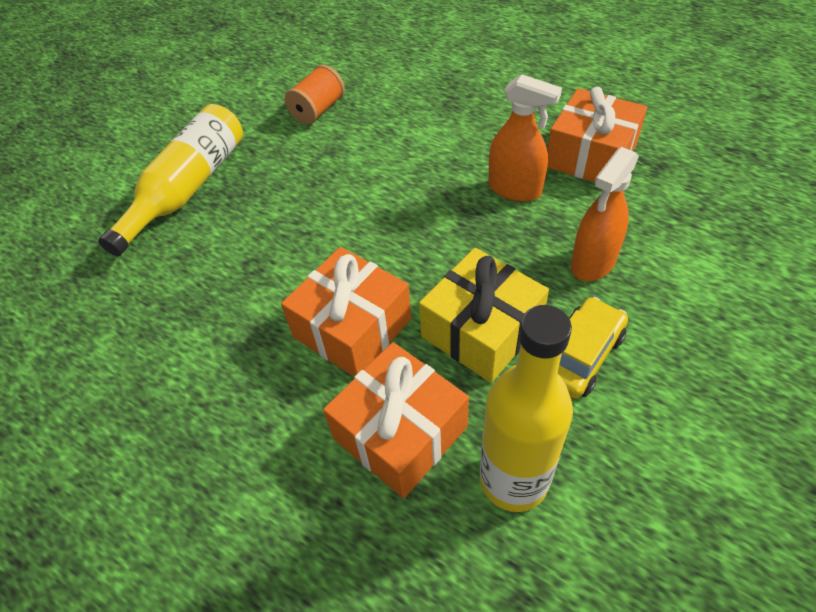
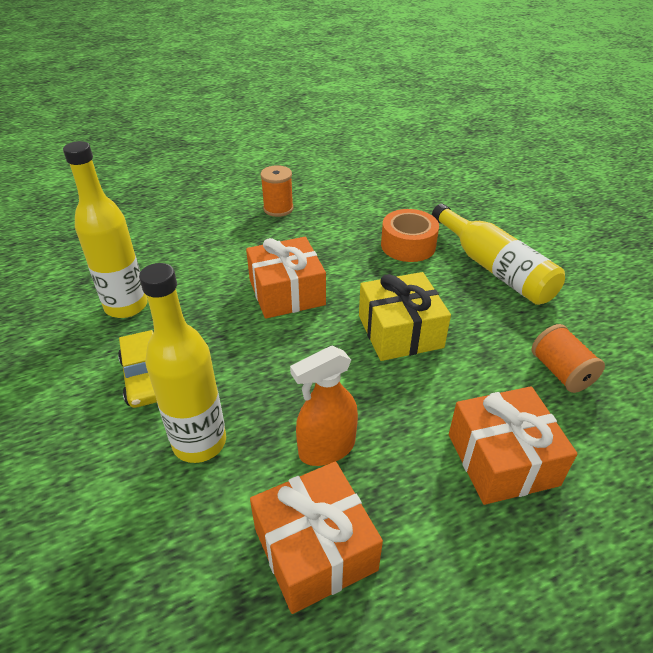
camera: 120 degrees right, 10 degrees down
orange gift [323,342,469,498] -> orange gift moved to [449,386,577,505]
yellow gift [419,248,549,383] -> yellow gift moved to [359,272,451,361]
orange spray bottle [571,147,639,281] -> yellow bottle [139,263,226,463]
none -> orange spool [260,165,294,217]
none -> orange tape [381,209,439,262]

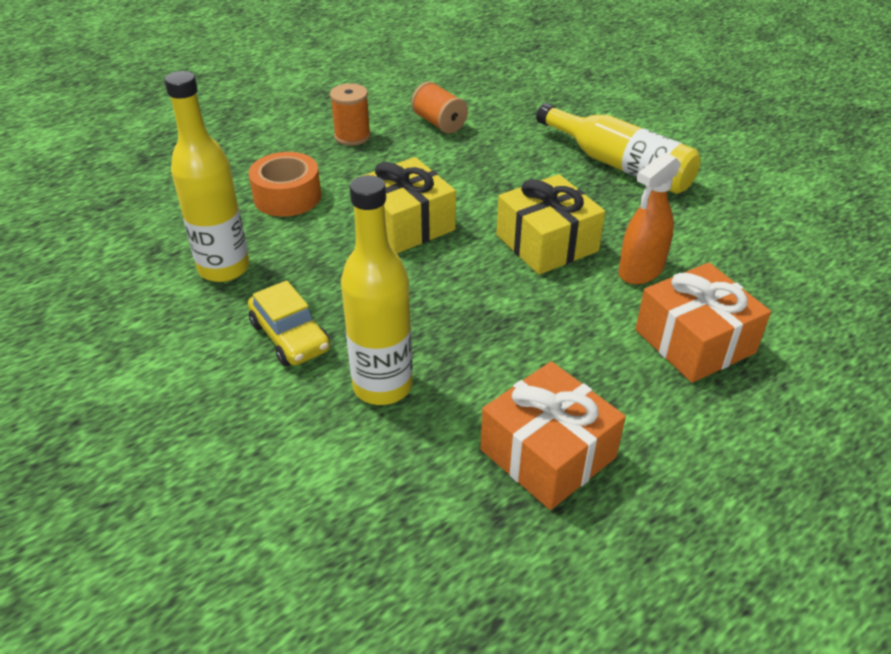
camera: 15 degrees left, 0 degrees up
orange gift [246,237,326,319] -> yellow gift [354,157,456,254]
orange spray bottle [290,346,358,466] -> orange spray bottle moved to [618,153,681,284]
orange tape [381,209,439,262] -> orange tape moved to [249,152,321,217]
orange spool [532,324,605,393] -> orange spool moved to [411,81,468,134]

